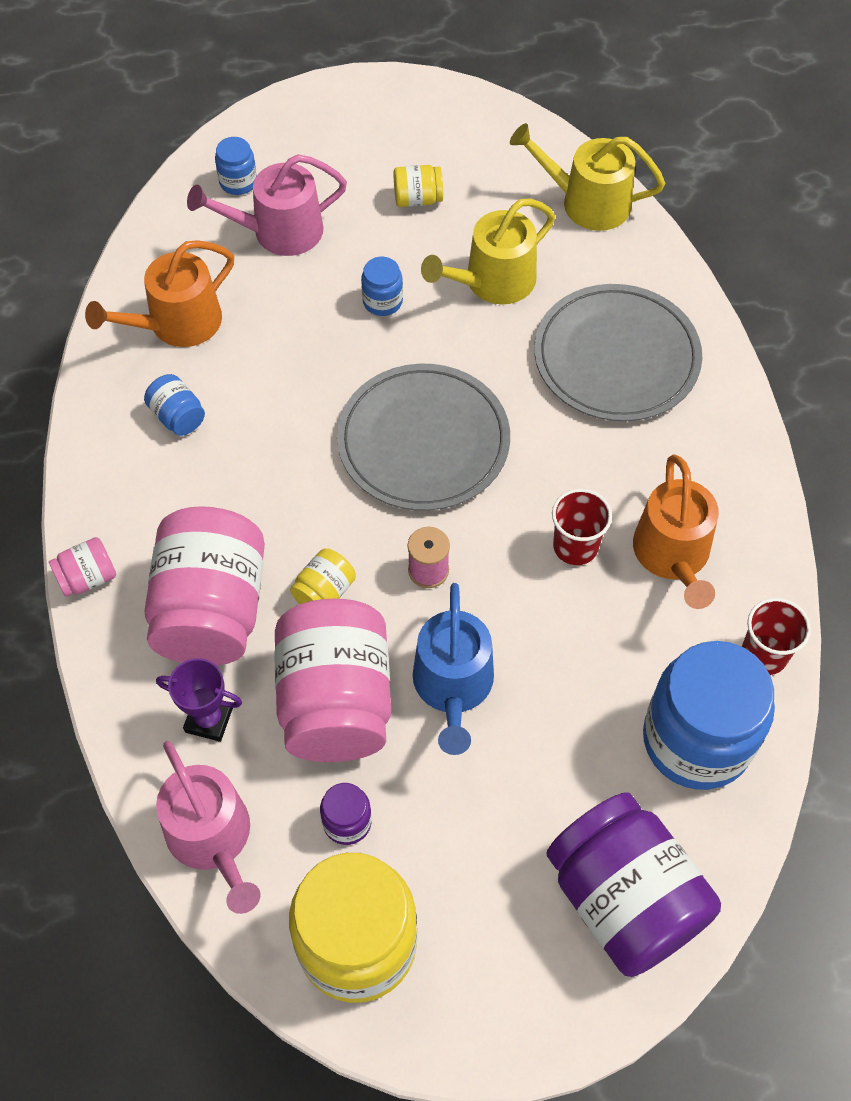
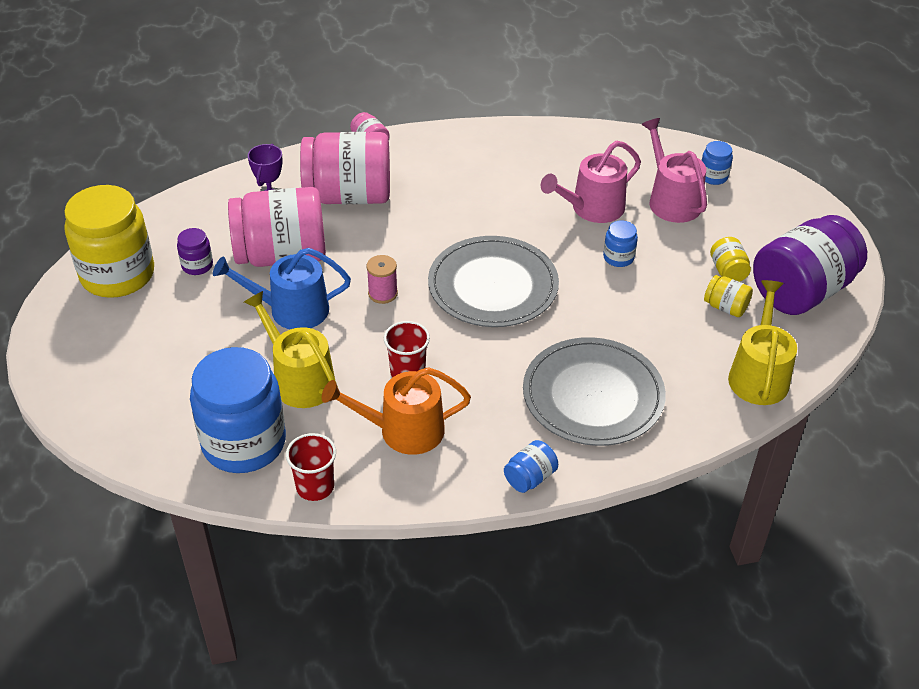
camera: 85 degrees right, 15 degrees down
orange watering can [85,240,234,347] -> none
blue jar [144,374,205,436] -> blue jar moved to [504,440,558,493]
pink watering can [156,741,260,914] -> pink watering can moved to [541,141,641,223]
yellow jar [290,548,356,604] -> yellow jar moved to [704,275,753,317]
yellow watering can [421,199,555,304] -> yellow watering can moved to [244,291,338,408]
purple jar [546,792,721,977] -> purple jar moved to [753,215,867,315]

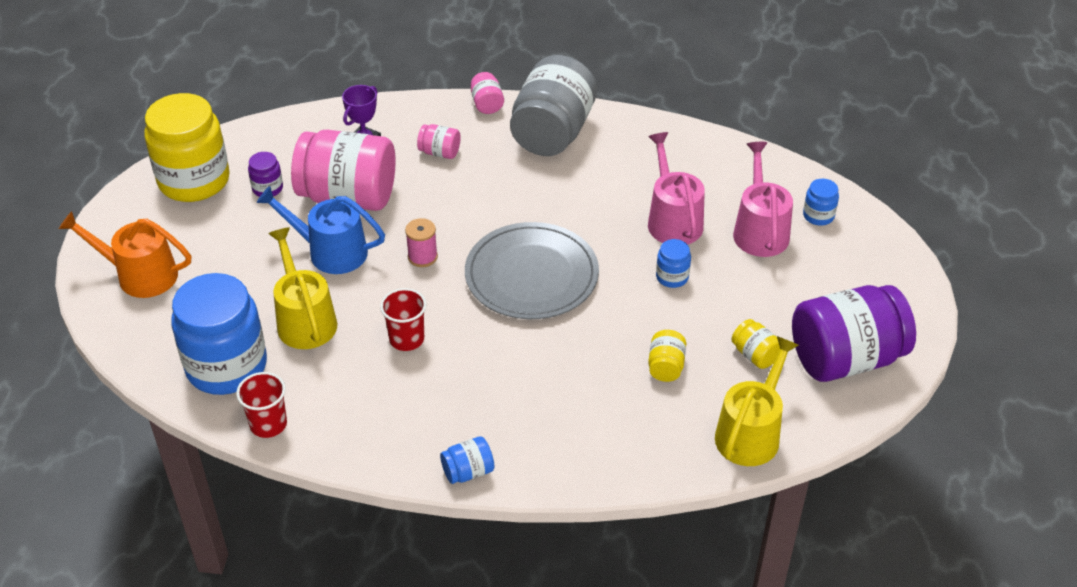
camera: 20 degrees right, 0 degrees up
pink jar [300,132,390,204] -> pink jar [417,124,461,159], size x0.43
orange watering can [322,367,471,455] -> orange watering can moved to [59,211,191,298]
grey plate [523,337,666,446] -> none
pink watering can [541,141,641,223] -> pink watering can turned 90 degrees clockwise [648,132,705,245]
yellow jar [710,237,751,282] -> yellow jar moved to [648,330,686,382]
none -> grey jar [510,55,597,156]

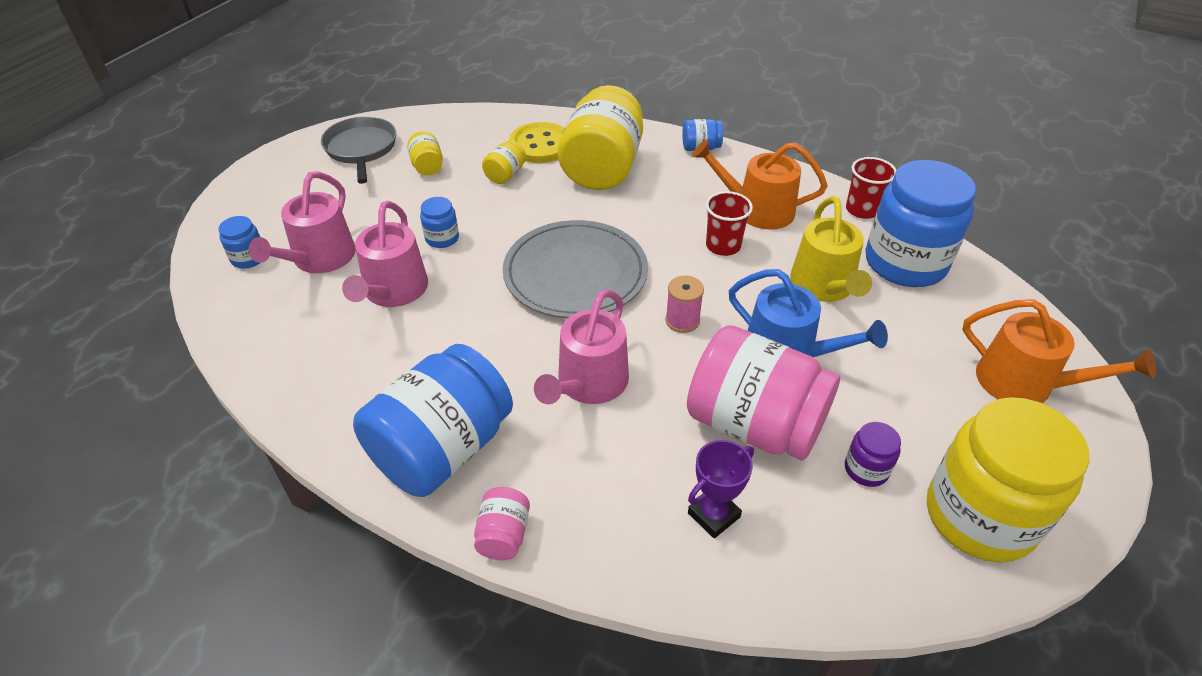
camera: 160 degrees left, 0 degrees up
pink jar [417,124,461,159] -> none
grey jar [510,55,597,156] -> blue jar [353,344,513,497]
yellow watering can [715,336,799,466] -> none
purple jar [792,285,916,382] -> grey pan [321,116,396,184]
none -> yellow button [509,122,565,163]
none -> pink watering can [534,289,629,404]
none -> yellow jar [558,85,643,190]
none -> orange watering can [692,140,827,230]

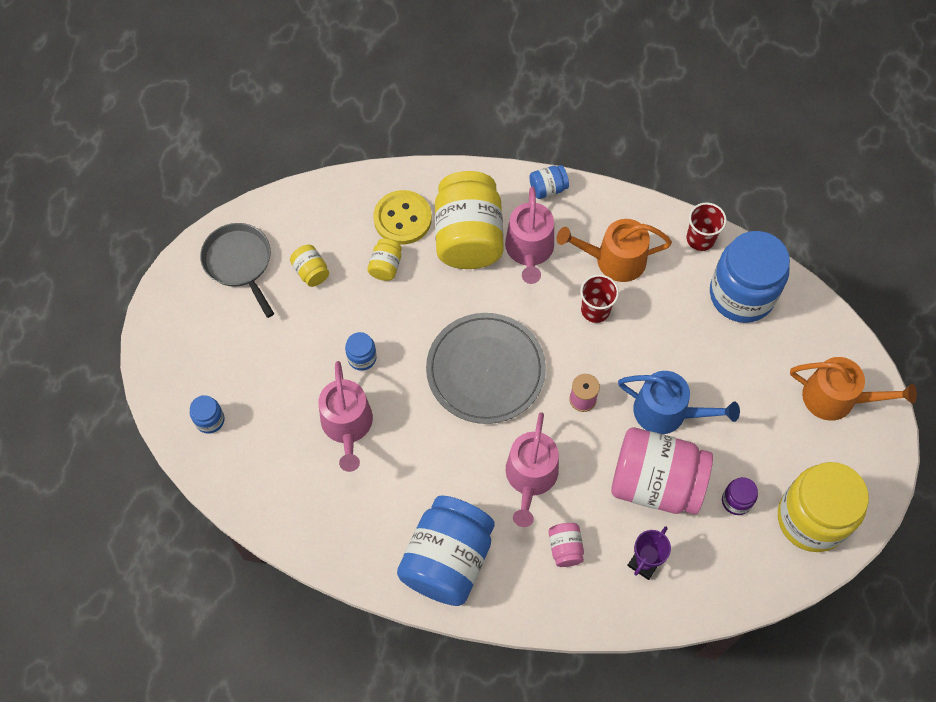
camera: 15 degrees left, 20 degrees up
pink watering can [249,171,356,273] -> pink watering can moved to [505,187,554,284]
pink jar [474,487,530,560] -> pink jar moved to [548,523,584,567]
yellow watering can [790,196,872,302] -> none

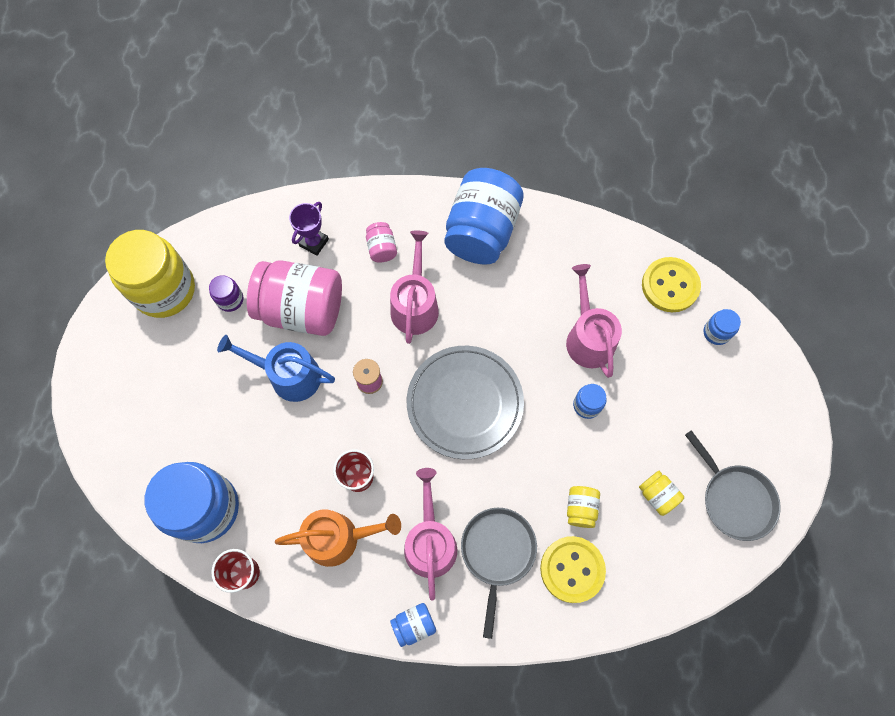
camera: 175 degrees right, 5 degrees up
yellow jar [435,171,504,269] -> grey pan [461,508,537,639]
orange watering can [790,357,917,421] -> none
none -> yellow button [642,257,701,312]

